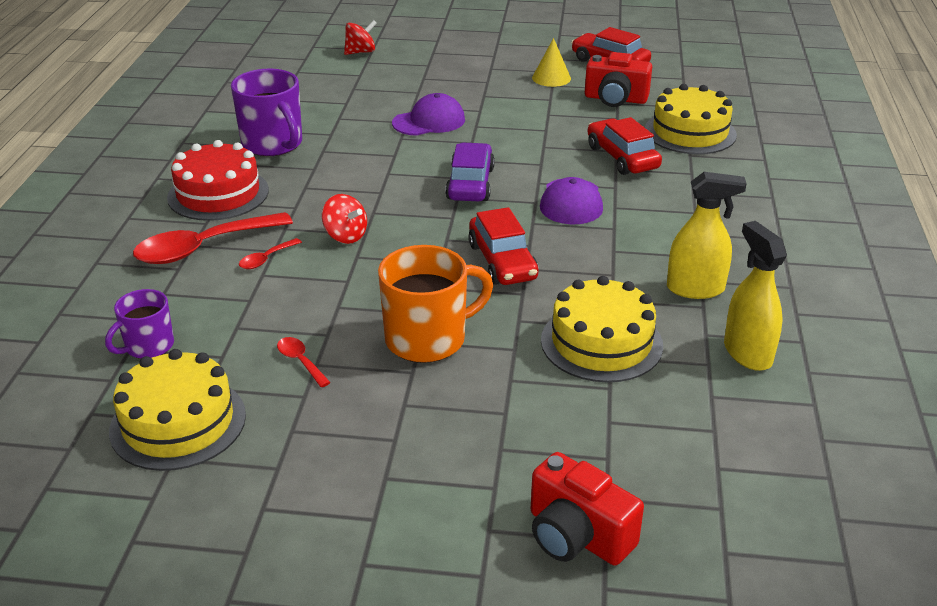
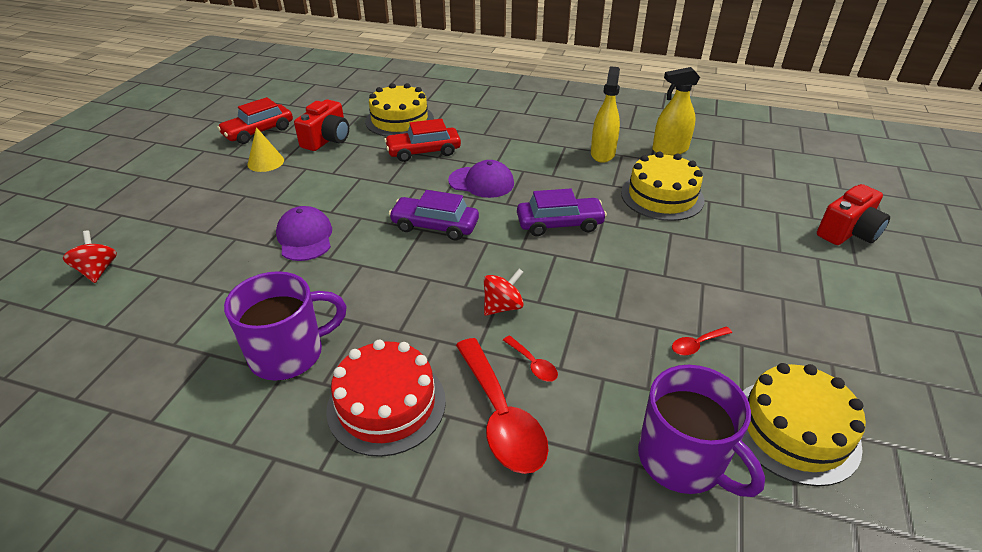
camera: 80 degrees left, 5 degrees up
purple mug [105,289,174,359] -> purple mug [638,365,765,497], size x1.69
orange mug [378,245,493,363] -> none
red car [468,207,539,285] -> purple car [517,188,607,236]

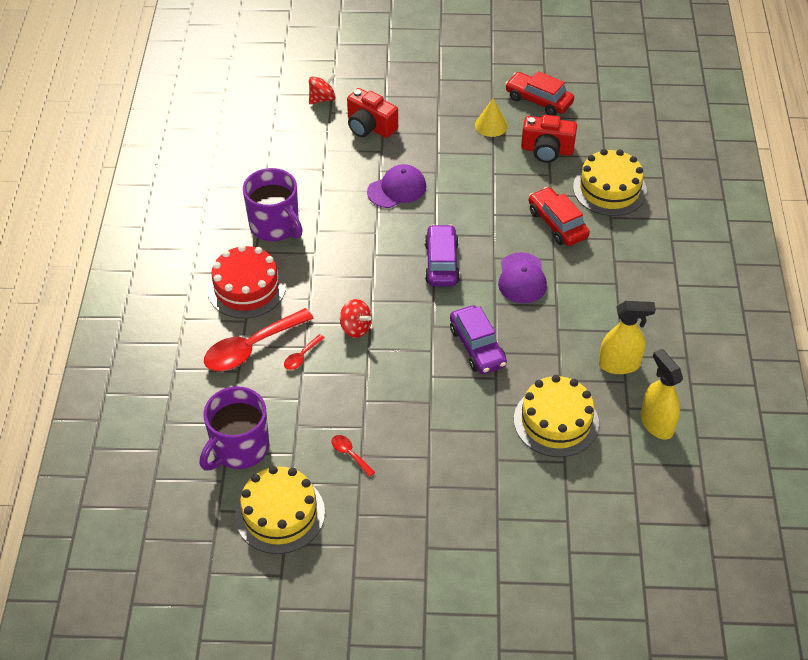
camera: 75 degrees right, 10 degrees up
red camera [817,184,890,245] -> red camera moved to [347,88,398,138]

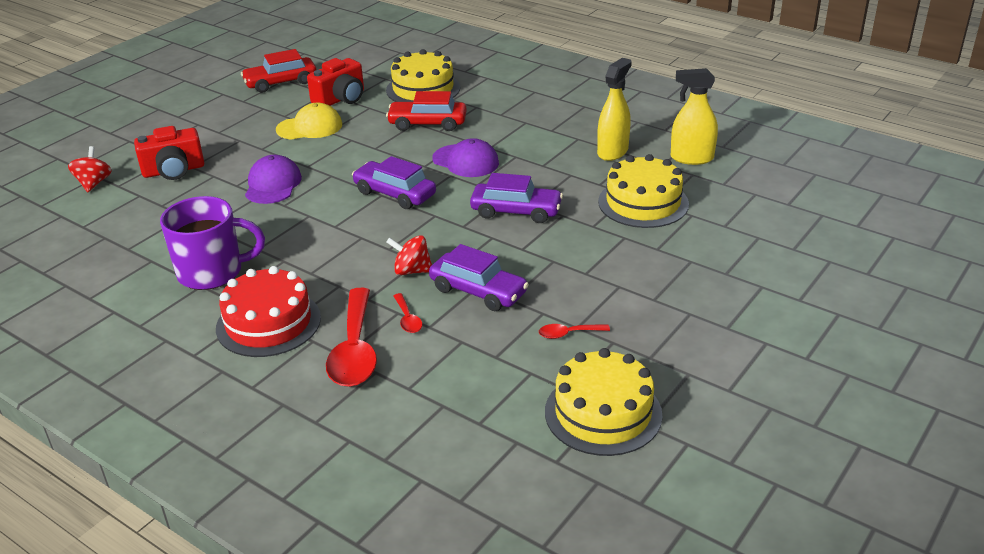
camera: 55 degrees left, 15 degrees down
purple mug [199,386,269,470] -> none
red spinning top [340,299,372,338] -> red spinning top turned 150 degrees counterclockwise [387,235,432,275]
yellow cone [475,98,508,137] -> none
none -> yellow cap [276,103,342,139]
none -> purple car [429,244,529,311]

